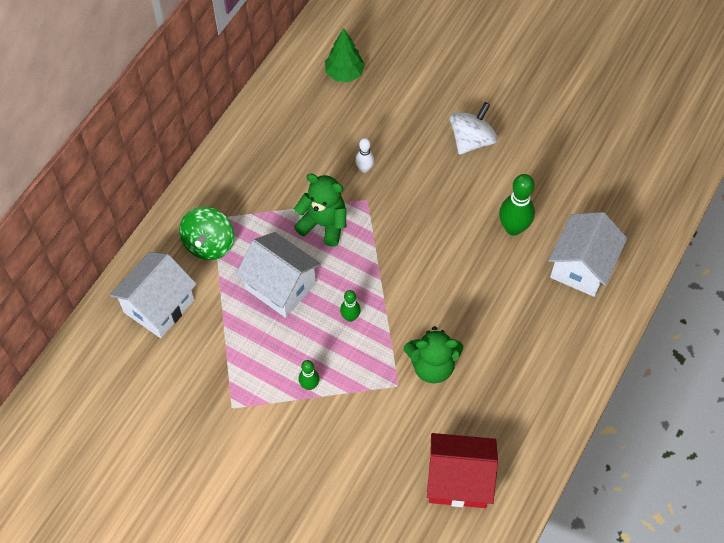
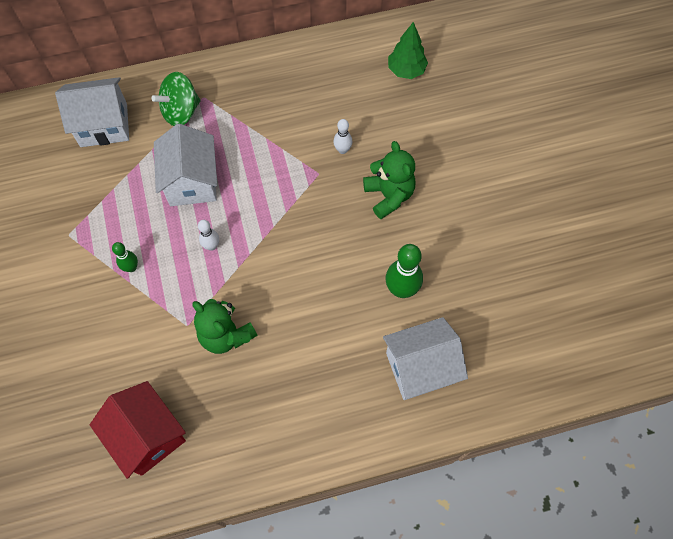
camera: 45 degrees right, 5 degrees up
green teddy bear [294,174,346,247] -> green teddy bear moved to [363,141,415,219]
green bowling pin [340,290,360,322] -> white bowling pin [198,220,219,251]
white spinning top [450,102,498,155] -> none

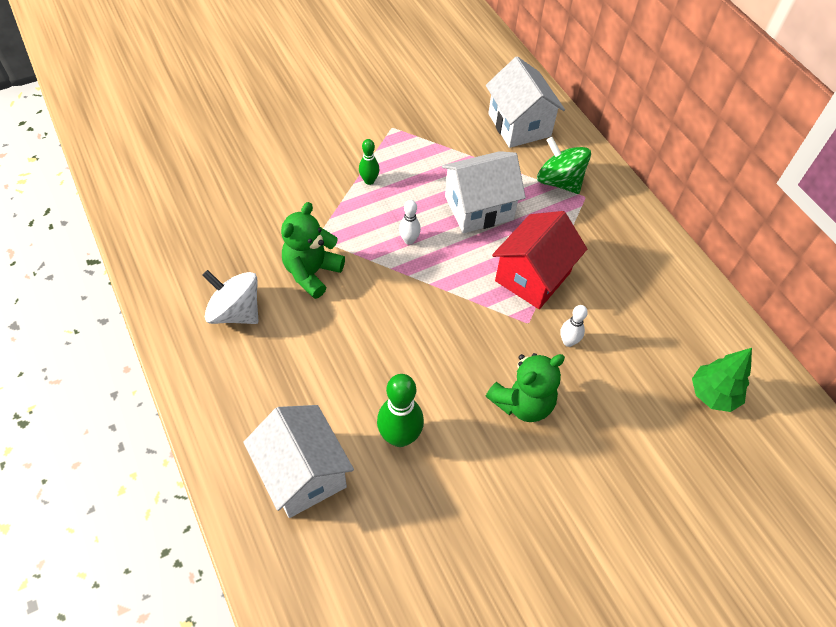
camera: 75 degrees right, 10 degrees down
red house [90,381,186,479] -> red house moved to [492,211,587,309]
none -> white spinning top [202,270,259,324]

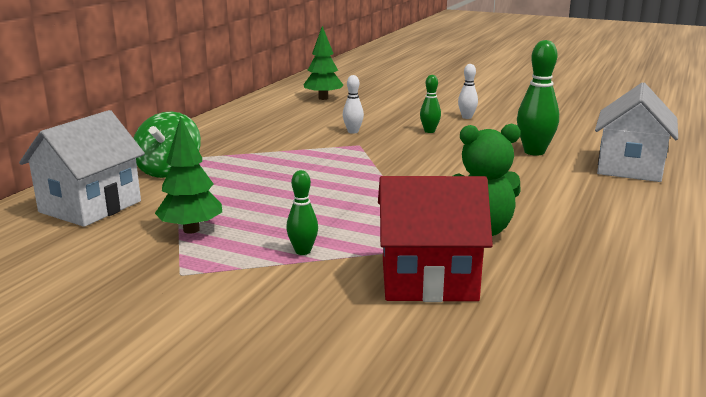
camera: 125 degrees left, 35 degrees down
white spinning top [202,270,259,324] -> none
white bowling pin [399,200,421,245] -> white bowling pin moved to [458,64,478,119]
white house [442,151,526,233] -> none
green teddy bear [486,353,565,422] -> green bowling pin [420,75,441,133]
red house [492,211,587,309] -> red house moved to [378,176,493,302]
none -> green tree [155,116,222,234]

